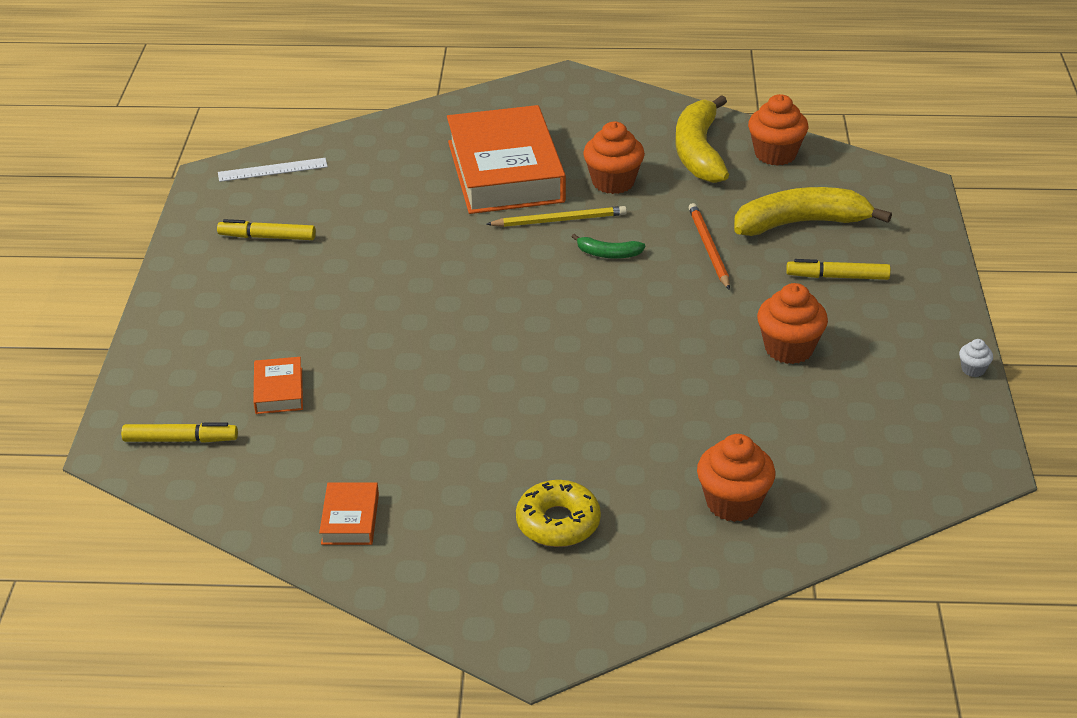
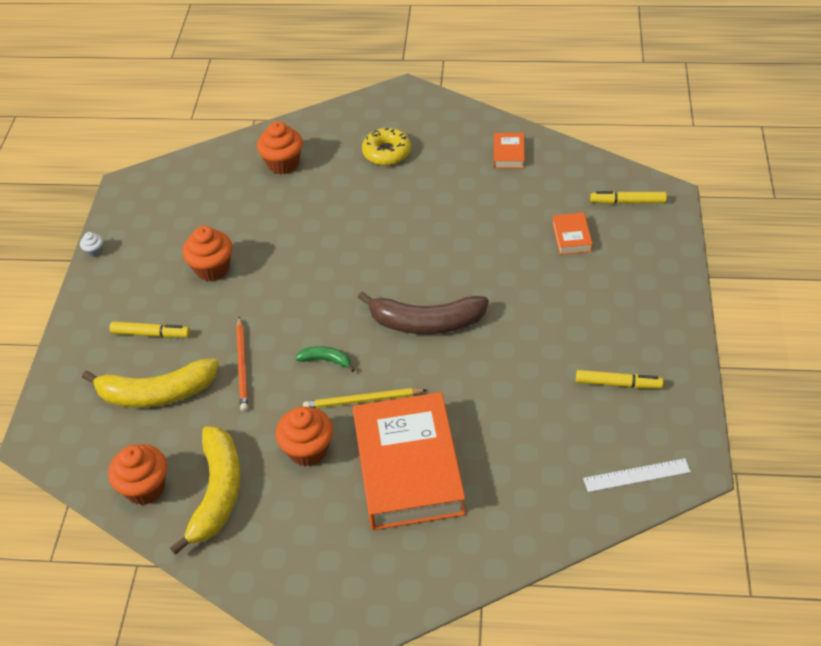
camera: 175 degrees left, 10 degrees up
none -> brown banana [358,292,489,334]

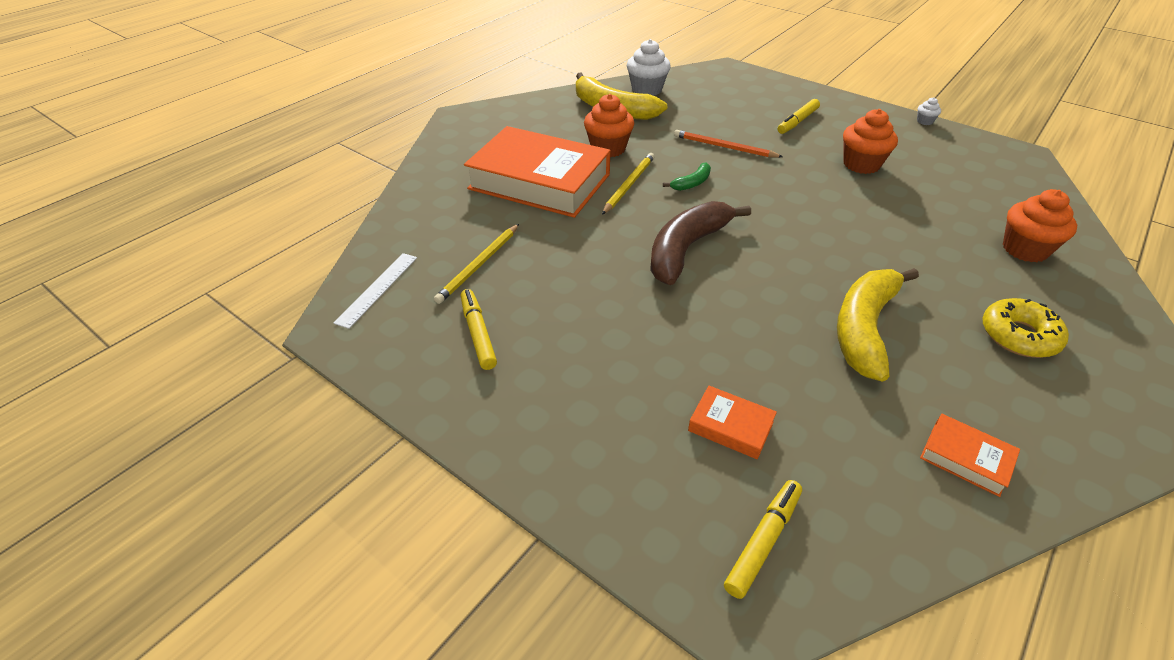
camera: 120 degrees right, 5 degrees down
yellow banana [82,358,219,408] -> yellow banana moved to [837,268,919,382]
orange cupcake [108,444,167,505] -> white cupcake [627,39,671,96]
yellow marker [576,370,663,389] -> yellow marker turned 120 degrees clockwise [461,289,497,370]
none -> yellow pencil [434,224,519,304]

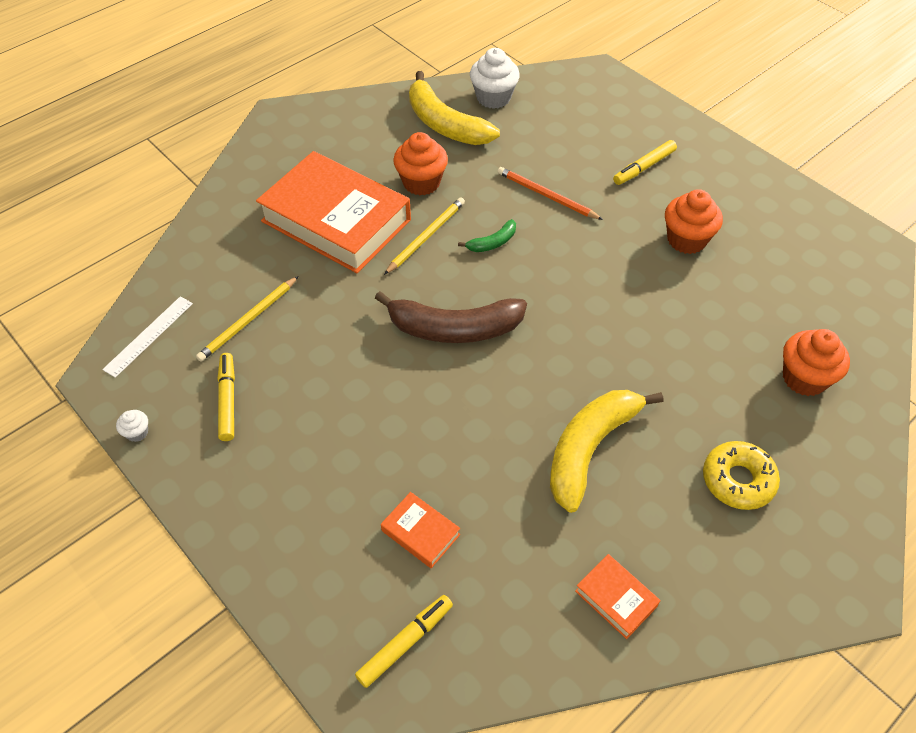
camera: 10 degrees right, 10 degrees up
brown banana [650,201,751,285] -> brown banana turned 135 degrees counterclockwise [375,291,527,343]
white cupcake [917,97,941,125] -> white cupcake moved to [116,410,148,442]

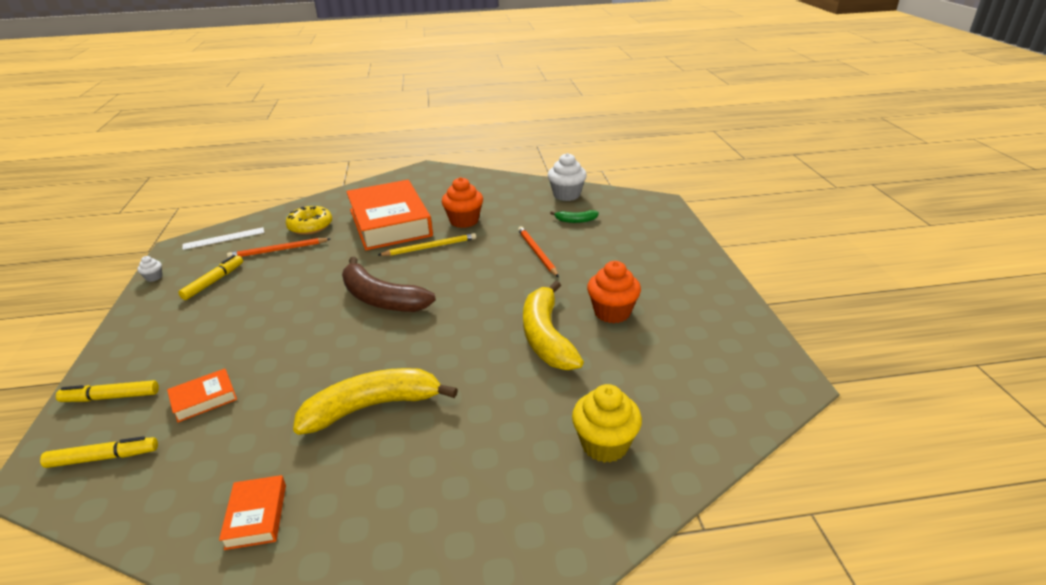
camera: 35 degrees right, 20 degrees down
yellow pencil [196,276,298,362] -> orange pencil [227,238,330,258]
orange book [381,492,460,568] -> orange book turned 75 degrees clockwise [167,368,237,422]
yellow banana [409,71,500,145] -> yellow banana moved to [523,281,584,370]
green banana [458,219,516,252] -> green banana moved to [550,210,599,223]
yellow marker [613,140,677,185] -> yellow marker moved to [56,380,159,402]
yellow donut [703,441,780,510] -> yellow donut moved to [286,206,332,235]
orange cupcake [783,329,850,396] -> yellow cupcake [572,384,642,463]

